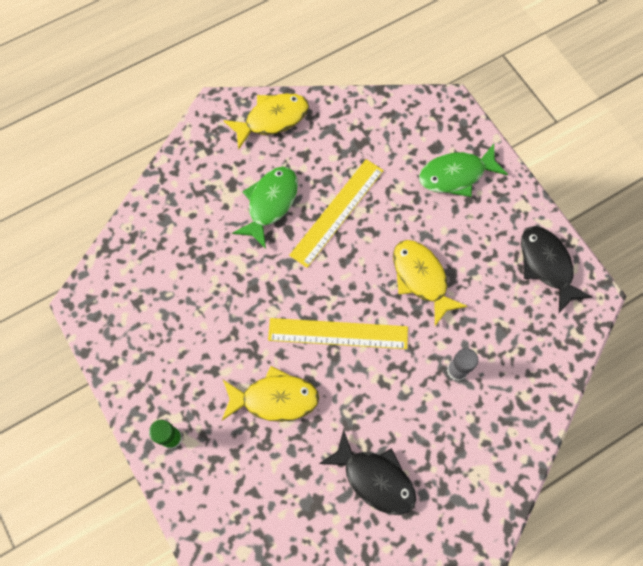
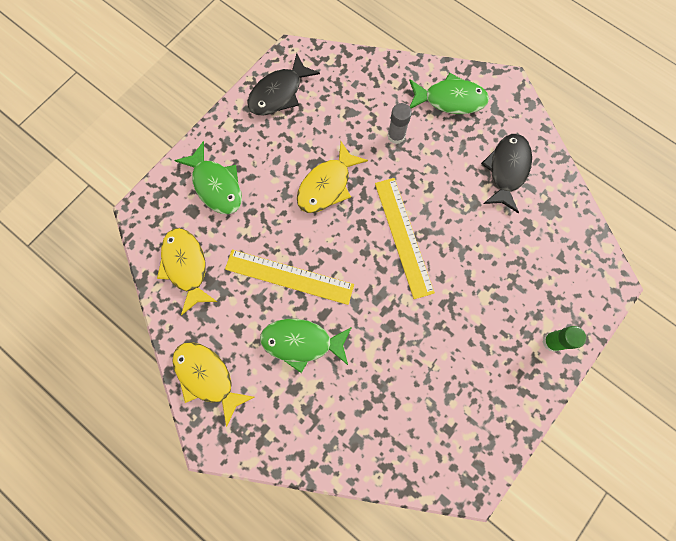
camera: 110 degrees left, 5 degrees up
yellow fish [222,366,319,422] -> yellow fish moved to [157,228,217,315]
none -> green fish [409,72,489,114]

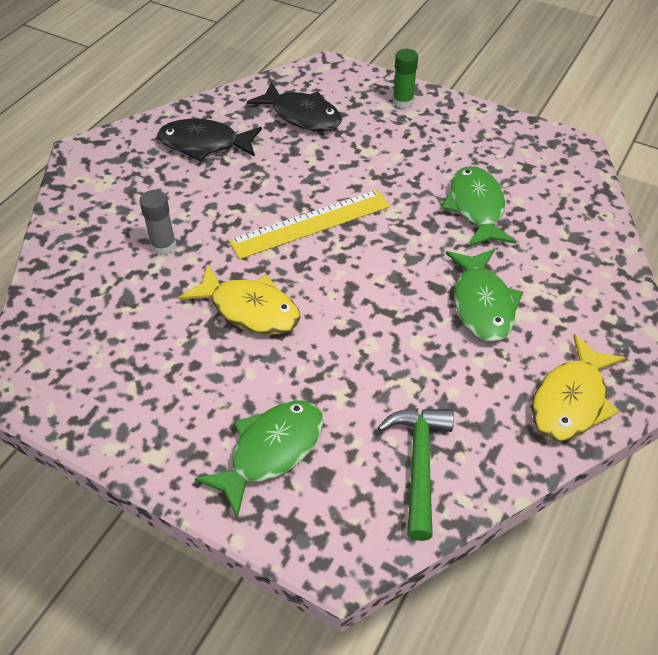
camera: 100 degrees left, 25 degrees down
yellow fish [157,228,217,315] -> green hammer [378,409,454,541]
yellow ruler [225,250,354,305] -> none
black fish [247,53,320,116] -> black fish moved to [247,82,342,131]
green fish [409,72,489,114] -> green fish moved to [442,166,517,247]

